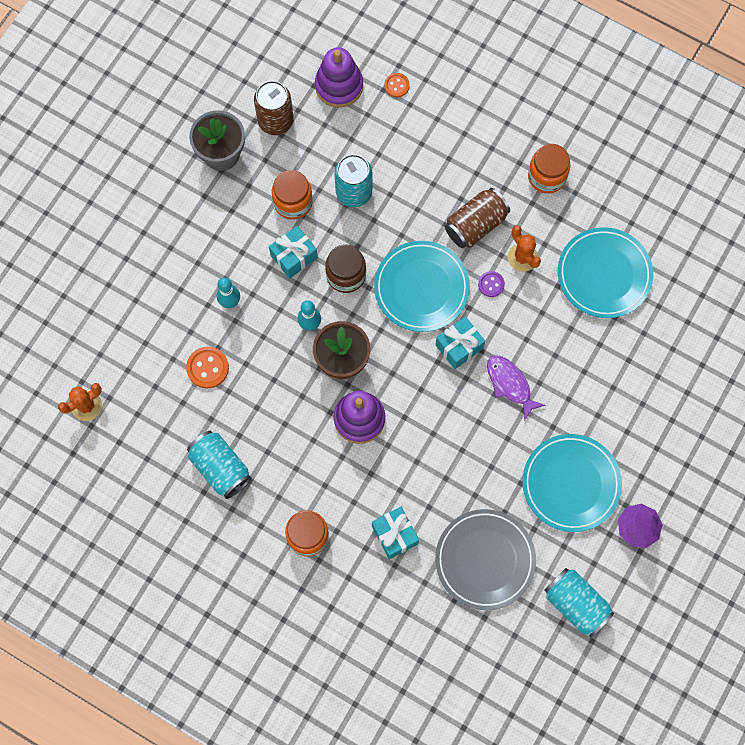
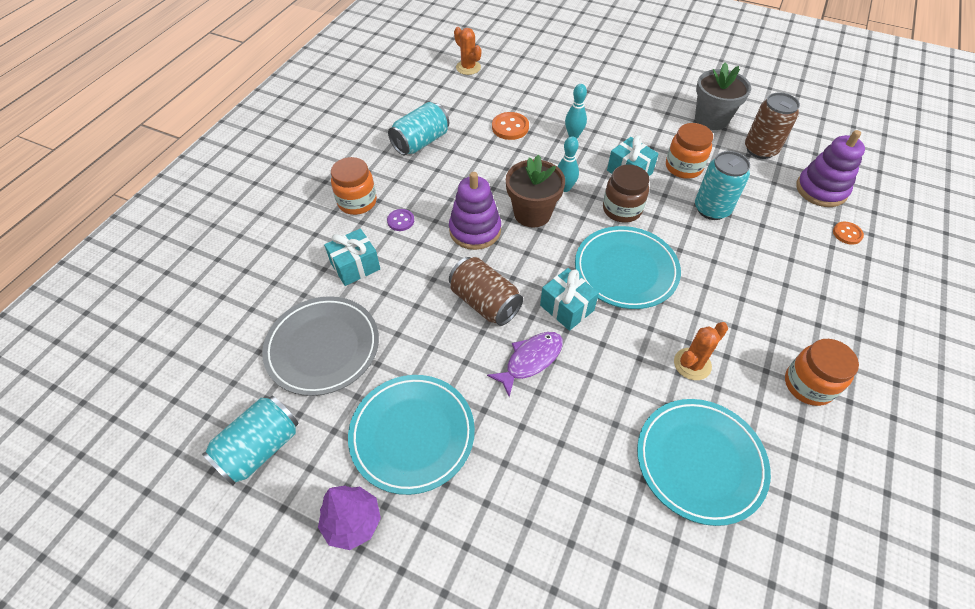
camera: 85 degrees right, 20 degrees down
brown can [445,188,510,248] -> brown can moved to [449,257,523,326]
purple button [478,271,505,297] -> purple button moved to [387,209,414,231]

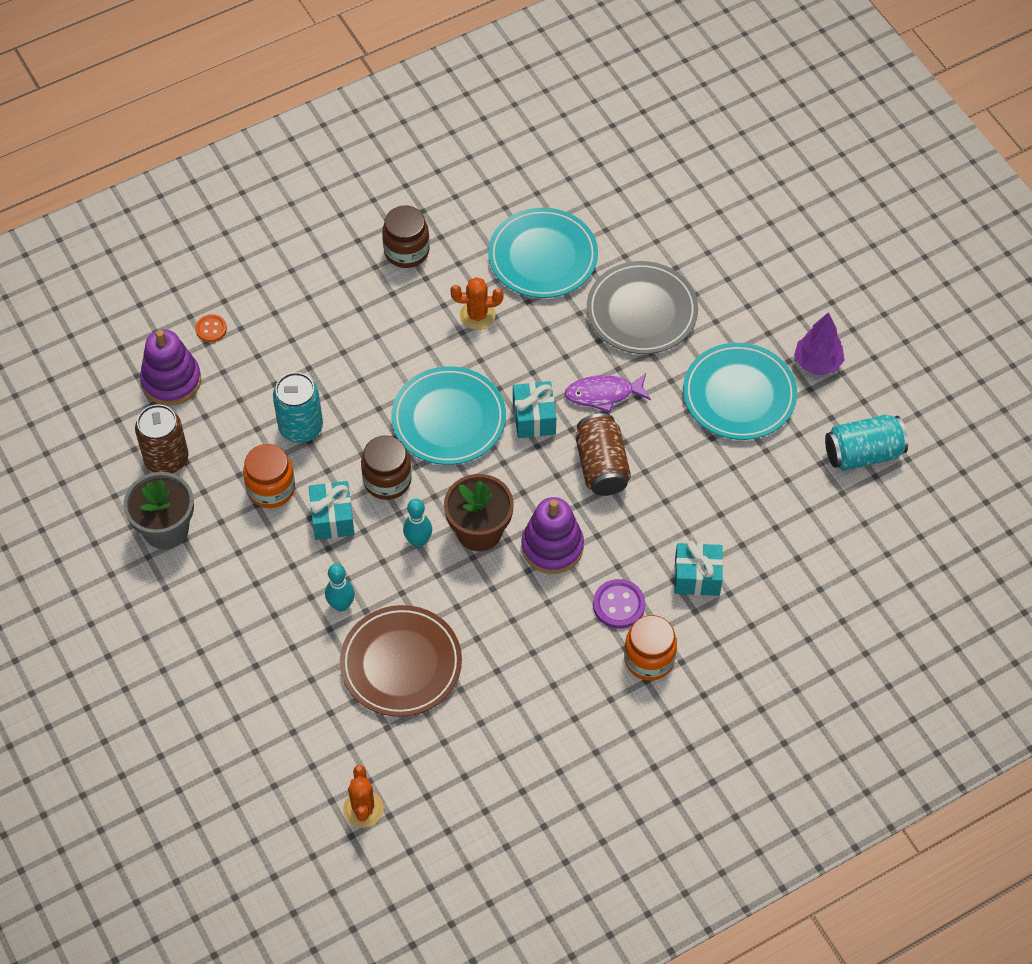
camera: 145 degrees left, 5 degrees up
grey plate [262,296,379,396] -> grey plate moved to [587,261,698,354]
purple button [387,209,414,231] -> purple button [593,579,645,629], size x1.57
turquoise can [388,102,449,156] -> none
orange button [492,112,529,140] -> brown plate [340,605,462,717]
orange jar [785,339,859,406] -> brown jar [382,205,430,268]

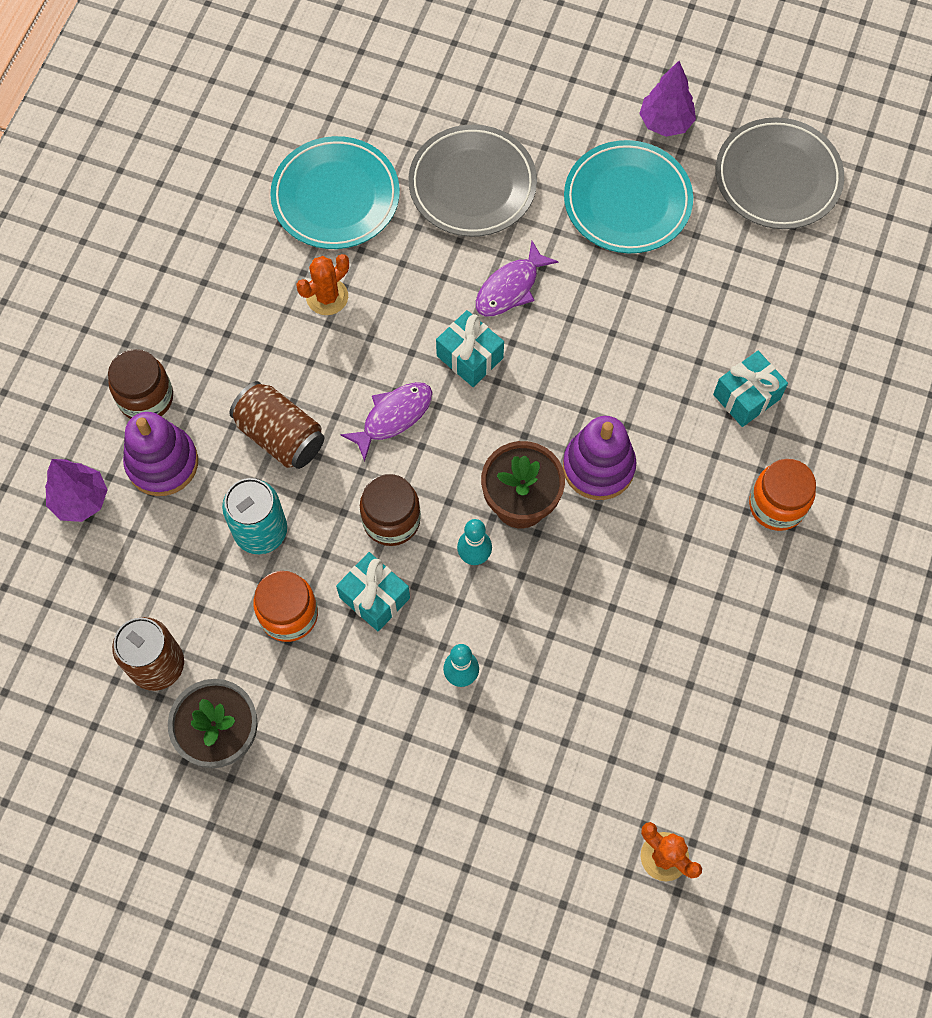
camera: 40 degrees left, 10 degrees up
purple stacking toy [140,329,201,406] -> purple stacking toy moved to [123,412,198,496]
orange button [196,314,227,342] -> purple tree [45,459,107,522]
brown plate [340,605,462,717] -> none
brown jar [382,205,430,268] -> brown jar moved to [108,349,173,419]
turquoise plate [391,366,506,465] -> purple fish [340,382,433,462]
brown can [576,413,631,496] -> brown can moved to [230,381,324,469]
purple button [593,579,645,629] -> none
turquoise can [825,415,908,471] -> grey plate [716,117,844,229]

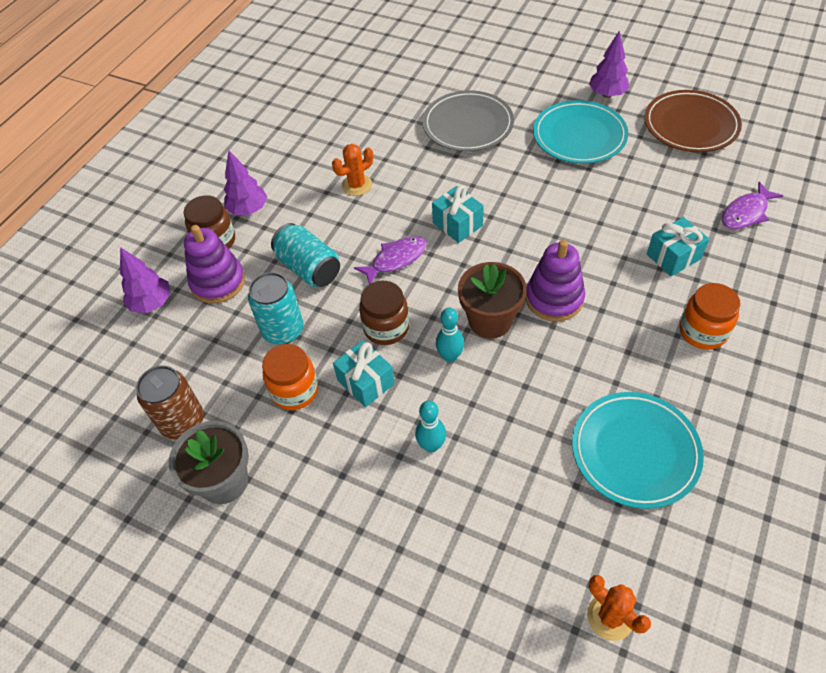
camera: 10 degrees right, 15 degrees down
brown can [230,381,324,469] -> turquoise can [271,223,340,287]
turquoise plate [270,136,400,249] -> turquoise plate moved to [572,392,704,509]
purple fish [475,241,559,316] -> purple fish moved to [721,182,783,229]
grey plate [716,117,844,229] -> brown plate [644,90,742,152]
none -> purple tree [224,150,267,215]

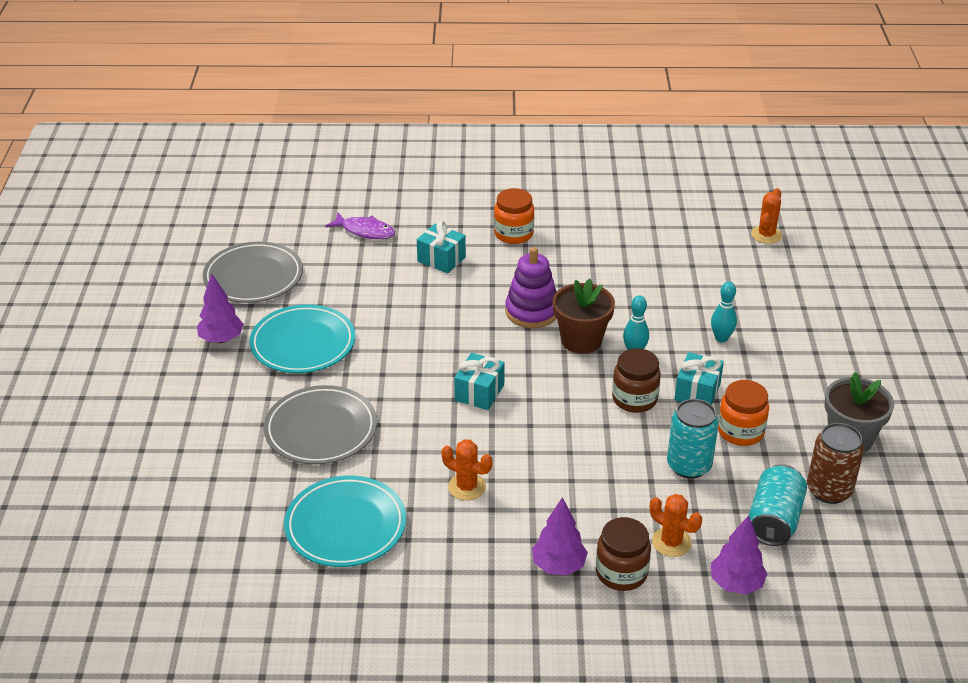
camera: 120 degrees left, 15 degrees down
purple stacking toy [184,225,245,303] -> orange cactus [650,494,702,557]
turquoise can [271,223,340,287] -> turquoise can moved to [749,464,807,546]
purple fish [354,236,427,285] -> none
turquoise plate [572,392,704,509] -> turquoise plate moved to [284,476,406,567]
brown plate [644,90,742,152] -> grey plate [203,242,303,303]

